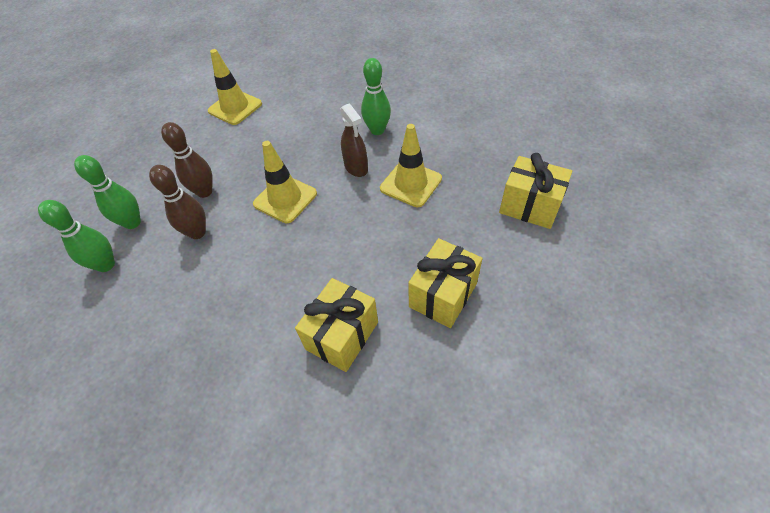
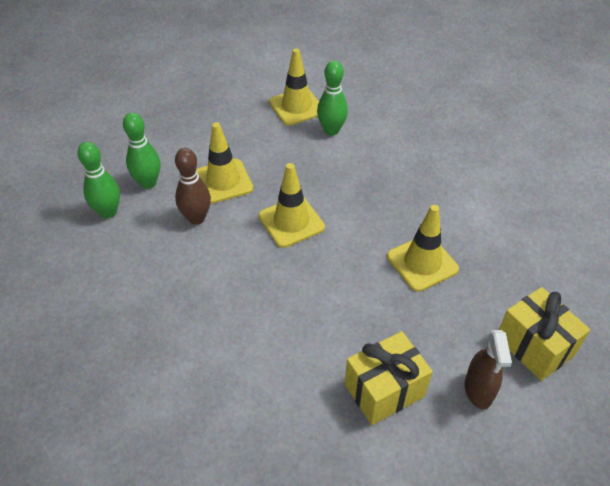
camera: 25 degrees right, 5 degrees down
brown bowling pin [161,122,213,198] -> yellow traffic cone [196,122,253,204]
yellow gift [295,278,378,372] -> none
brown spray bottle [340,103,368,177] -> brown spray bottle moved to [465,330,512,409]
green bowling pin [361,58,391,135] -> green bowling pin moved to [317,60,348,136]

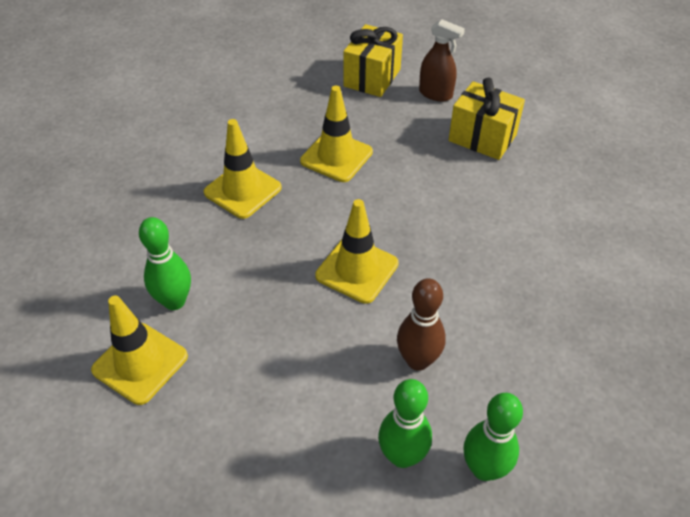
camera: 120 degrees left, 0 degrees up
yellow traffic cone [196,122,253,204] -> yellow traffic cone moved to [204,119,282,219]
brown spray bottle [465,330,512,409] -> brown spray bottle turned 60 degrees clockwise [419,19,465,102]

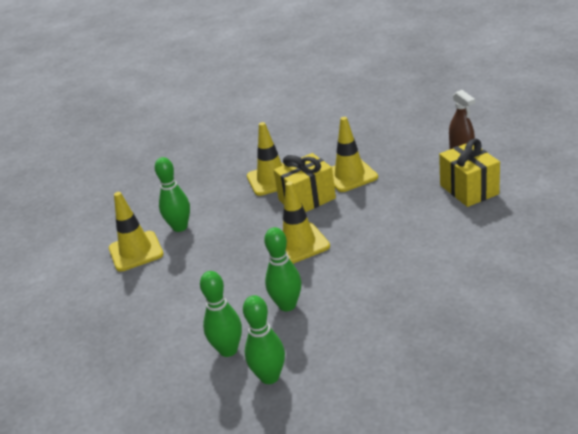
camera: 40 degrees right, 15 degrees down
yellow gift [343,24,403,97] -> yellow gift moved to [274,153,336,212]
brown bowling pin [397,278,446,371] -> green bowling pin [264,227,301,311]

